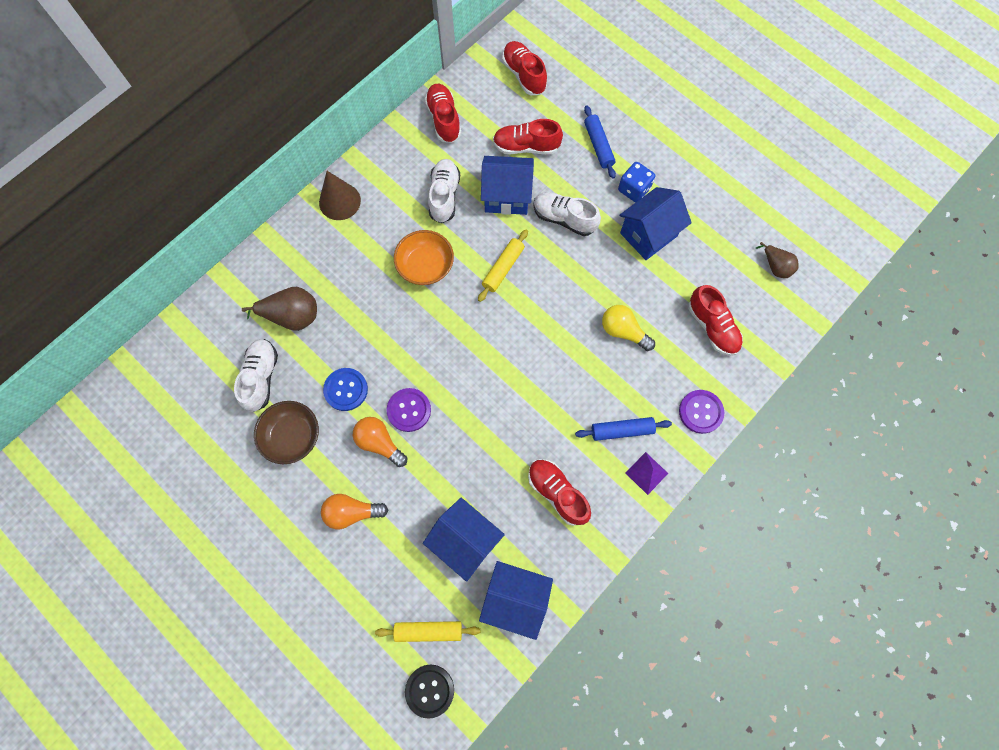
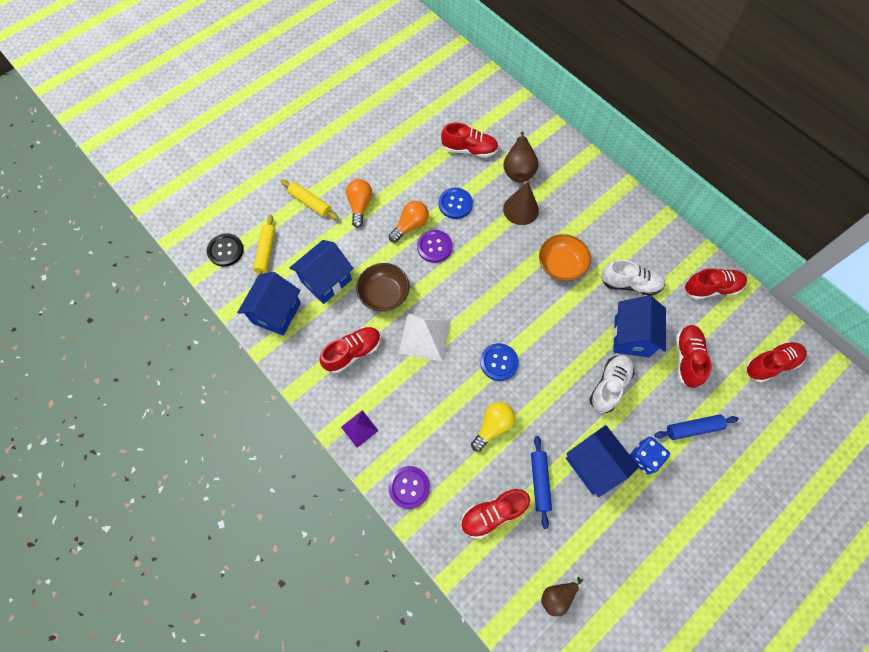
camera: 95 degrees right, 5 degrees down
white shoe [234,339,278,412] -> red shoe [441,123,498,158]
brown bowl [254,401,319,464] -> brown bowl moved to [356,263,409,311]
brown cone [319,171,361,220] -> brown cone moved to [503,182,539,225]
yellow rolling pin [478,230,528,302] -> yellow rolling pin moved to [281,180,339,220]
blue rolling pin [575,417,672,441] -> blue rolling pin moved to [531,436,552,529]
none -> white pyramid [399,313,451,362]
none -> blue button [480,343,519,381]

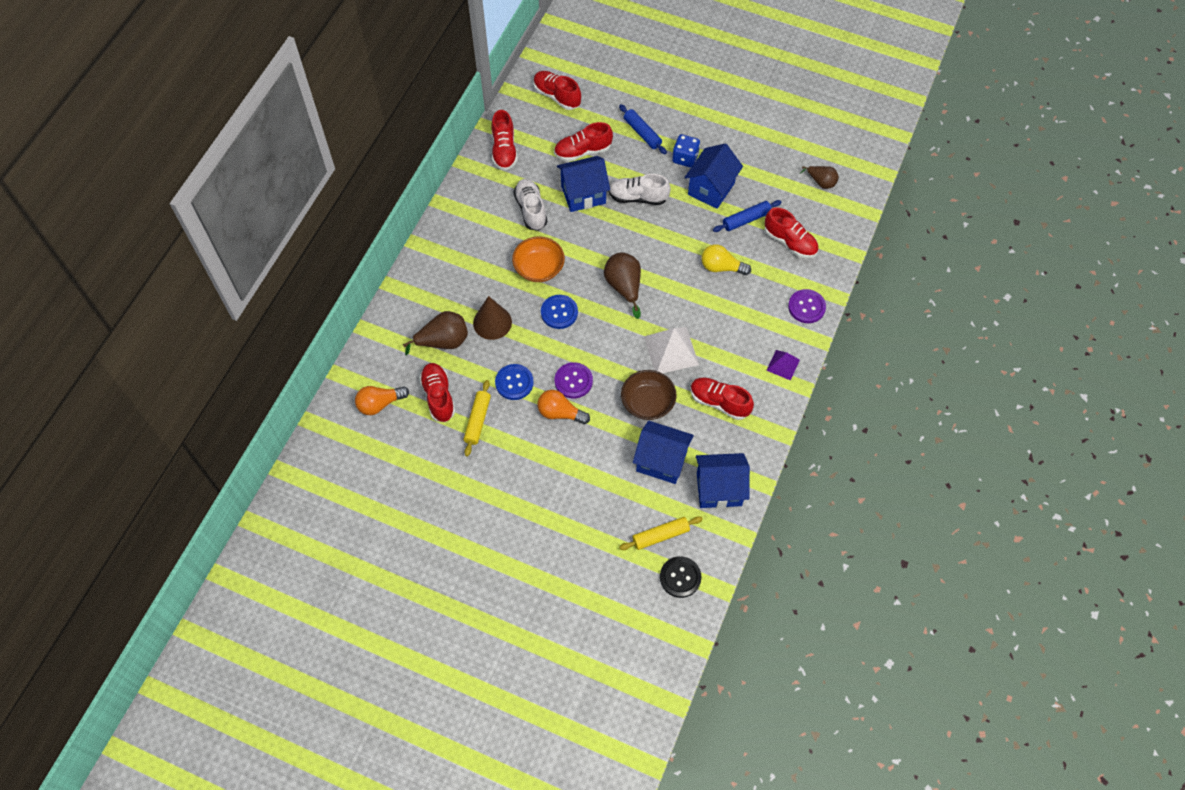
camera: 115 degrees left, 5 degrees down
yellow rolling pin [281,180,339,220] -> yellow rolling pin moved to [464,380,491,457]
orange light bulb [346,179,372,228] -> orange light bulb moved to [355,386,409,415]
blue button [480,343,519,381] -> blue button moved to [541,295,578,329]
red shoe [685,268,747,300] -> red shoe turned 150 degrees counterclockwise [492,110,518,171]
none -> brown pear [604,252,641,319]

